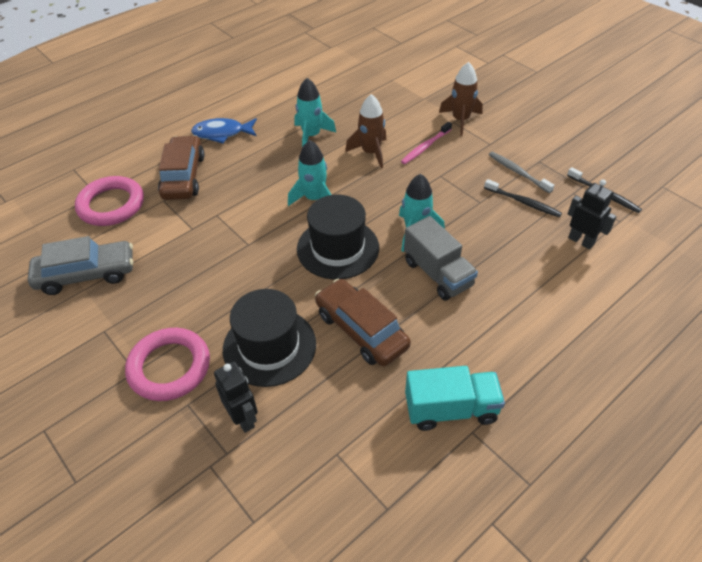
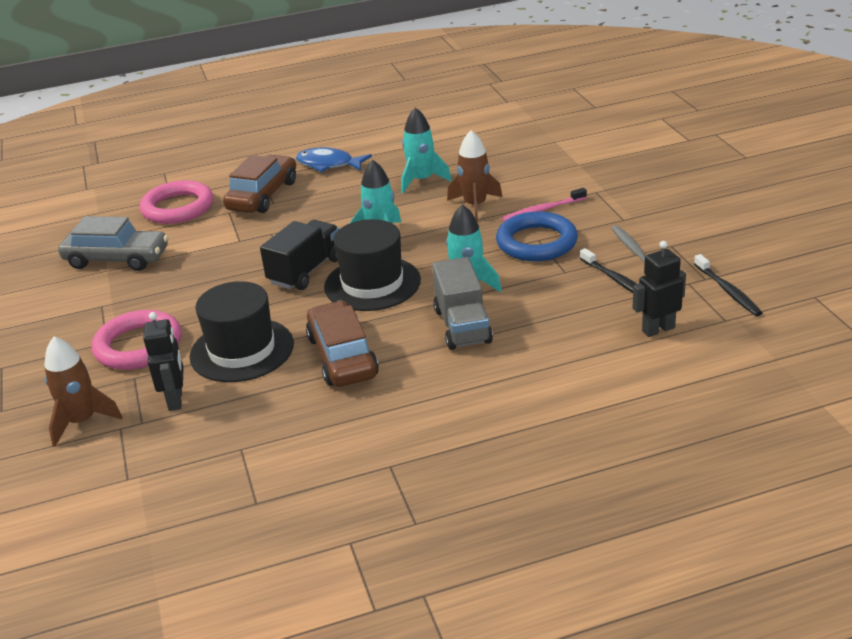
camera: 25 degrees right, 15 degrees down
turquoise truck [405,366,505,431] -> none
brown rocket [439,62,483,136] -> brown rocket moved to [44,336,123,447]
black robot [568,180,617,249] -> black robot turned 90 degrees counterclockwise [632,241,686,337]
none -> black truck [260,220,339,290]
none -> blue ring [496,211,578,261]

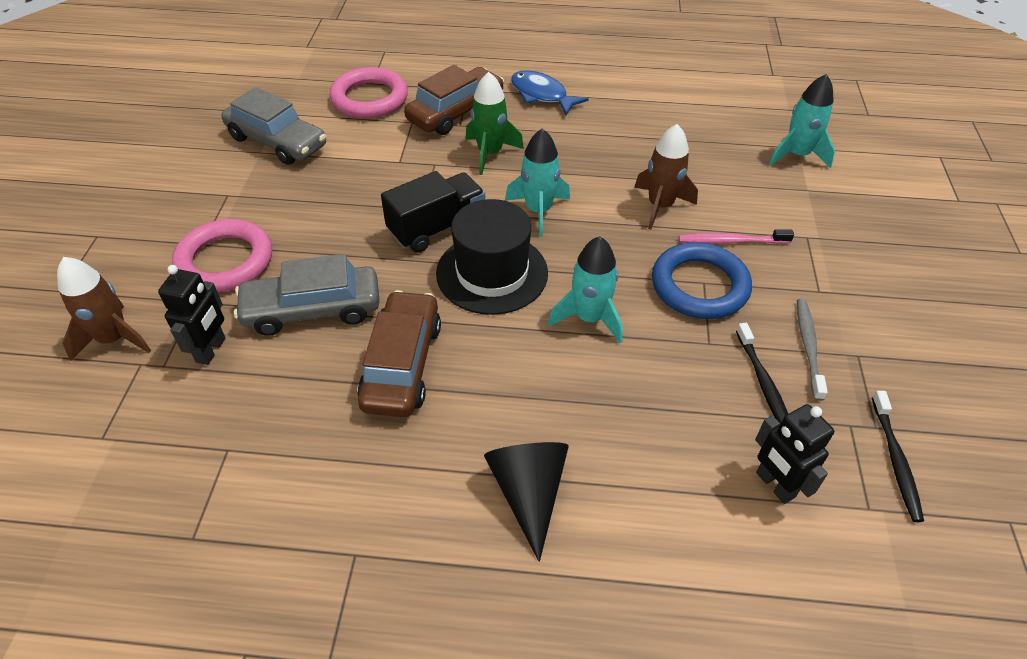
camera: 20 degrees right, 15 degrees up
black hat [189,281,294,382] -> grey car [234,254,380,336]
turquoise rocket [401,107,452,193] -> turquoise rocket moved to [769,74,835,168]
grey truck [432,257,493,350] -> none
black robot [632,241,686,337] -> black robot turned 120 degrees counterclockwise [755,404,834,504]
none -> green rocket [465,72,524,175]
none -> black cone [484,442,569,562]

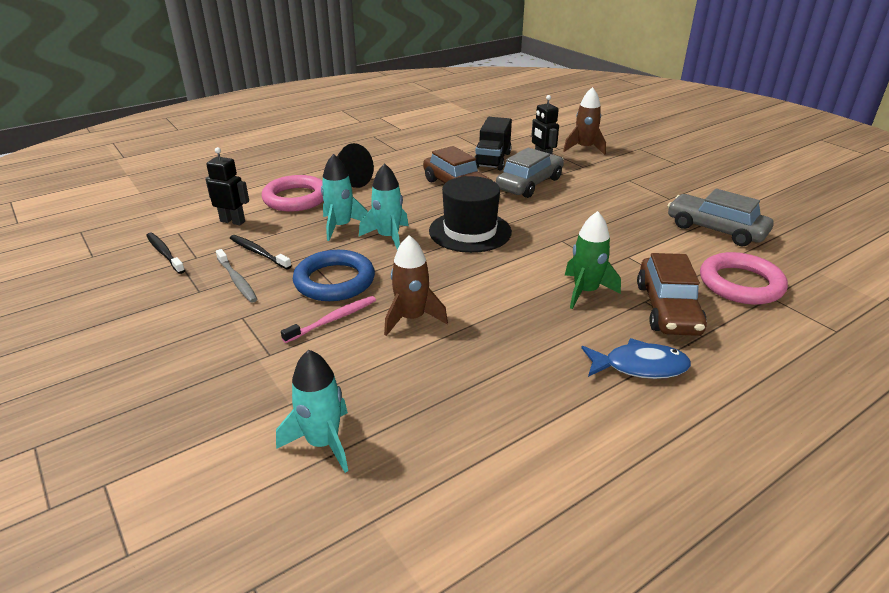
camera: 140 degrees right, 15 degrees down
pink ring [172,219,272,292] -> pink ring moved to [261,175,324,212]
grey car [221,87,326,165] -> grey car turned 45 degrees clockwise [667,189,773,246]
black truck [381,171,485,253] -> black truck moved to [475,117,512,171]
turquoise rocket [505,128,570,237] -> turquoise rocket moved to [321,154,368,241]

